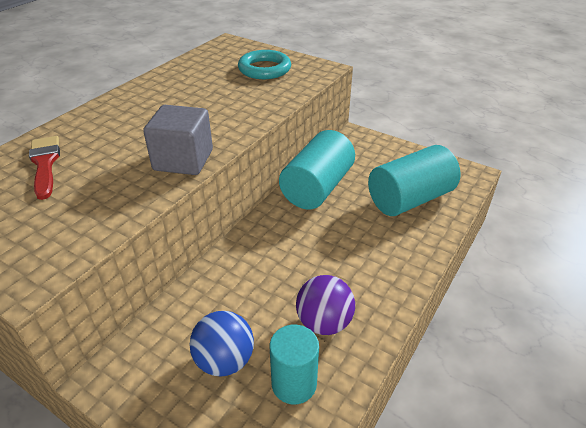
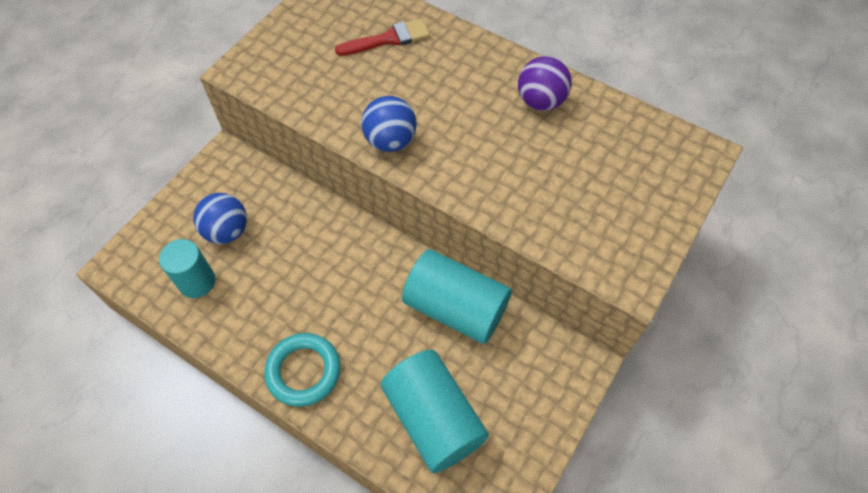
camera: 90 degrees right, 20 degrees up
grey cube [143,105,213,175] -> blue ball [361,96,417,152]
turquoise ring [238,50,291,79] -> turquoise ring moved to [264,333,341,407]
purple ball [296,275,355,335] -> purple ball moved to [518,56,572,111]

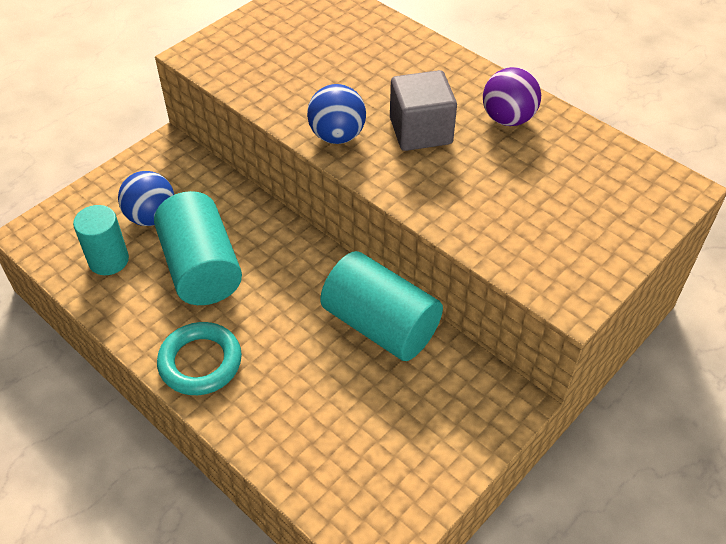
camera: 10 degrees right, 10 degrees down
red brush [335,18,430,56] -> none
turquoise cylinder [381,350,489,473] -> turquoise cylinder moved to [154,191,242,305]
none -> grey cube [390,70,457,151]

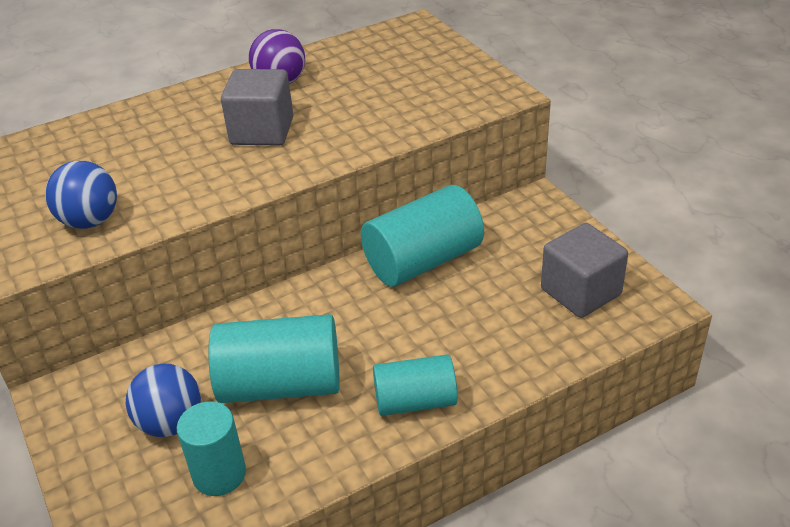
camera: 70 degrees left, 10 degrees down
turquoise ring [157,322,242,395] -> turquoise cylinder [373,354,458,416]
blue ball [307,84,366,144] -> blue ball moved to [45,161,117,229]
none -> grey cube [541,223,628,318]

